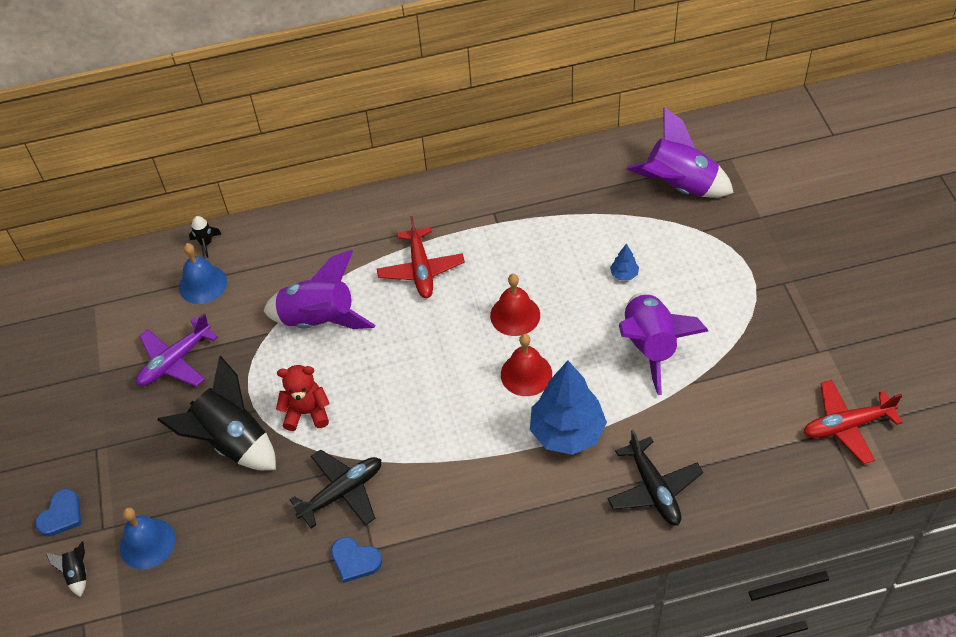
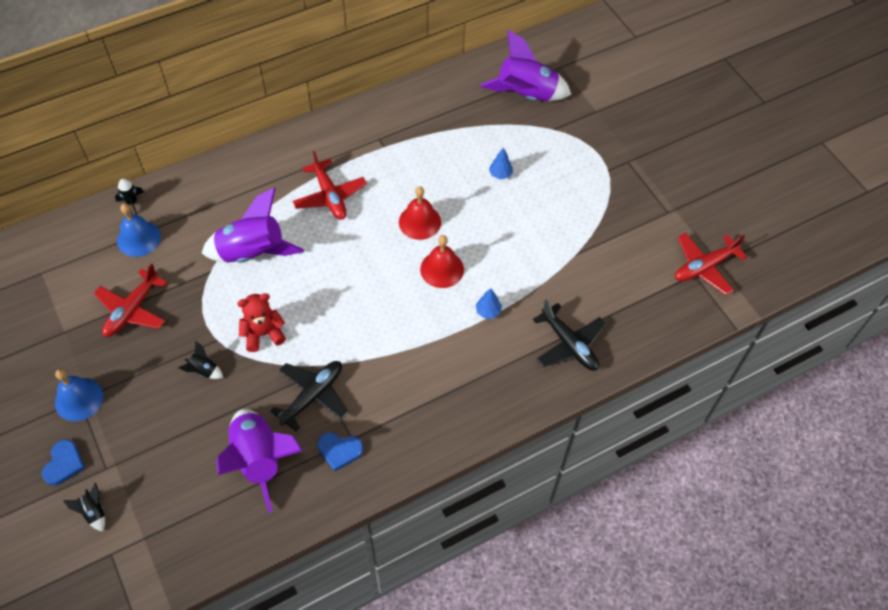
camera: 20 degrees left, 5 degrees up
blue bell [120,507,175,569] -> blue bell moved to [55,369,103,421]
purple plane [136,313,218,387] -> red plane [94,263,167,337]
black rocket [157,356,276,470] -> black rocket [179,341,223,379], size x0.42
blue tree [530,360,607,455] -> blue tree [476,288,502,319], size x0.41
purple rocket [619,293,708,395] -> purple rocket moved to [217,409,303,513]

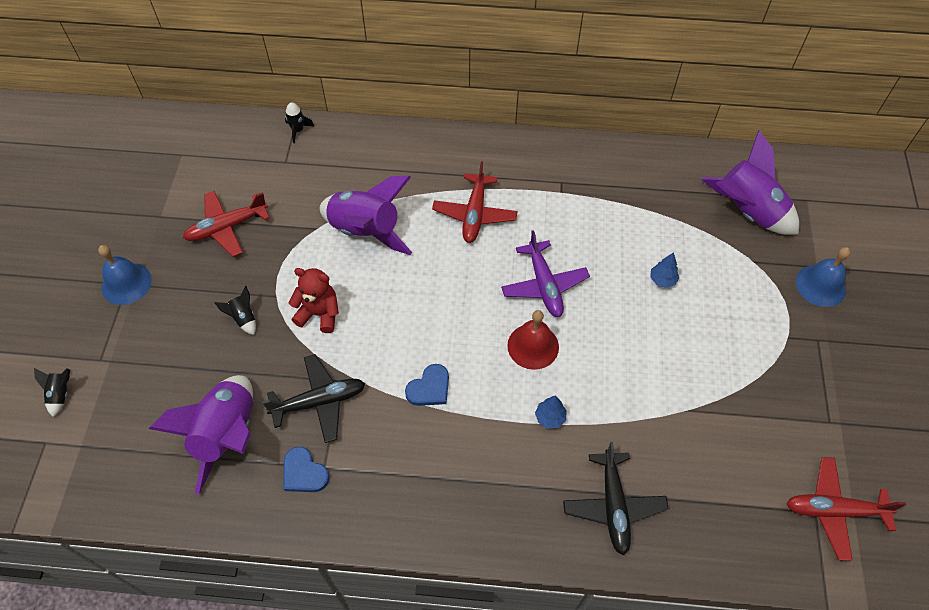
camera: 35 degrees right, 0 degrees up
blue heart [42,440,85,485] -> blue heart moved to [405,364,449,406]
blue bell [117,204,161,257] -> blue bell moved to [796,247,850,307]
red bell [399,187,441,240] -> purple plane [501,230,590,317]

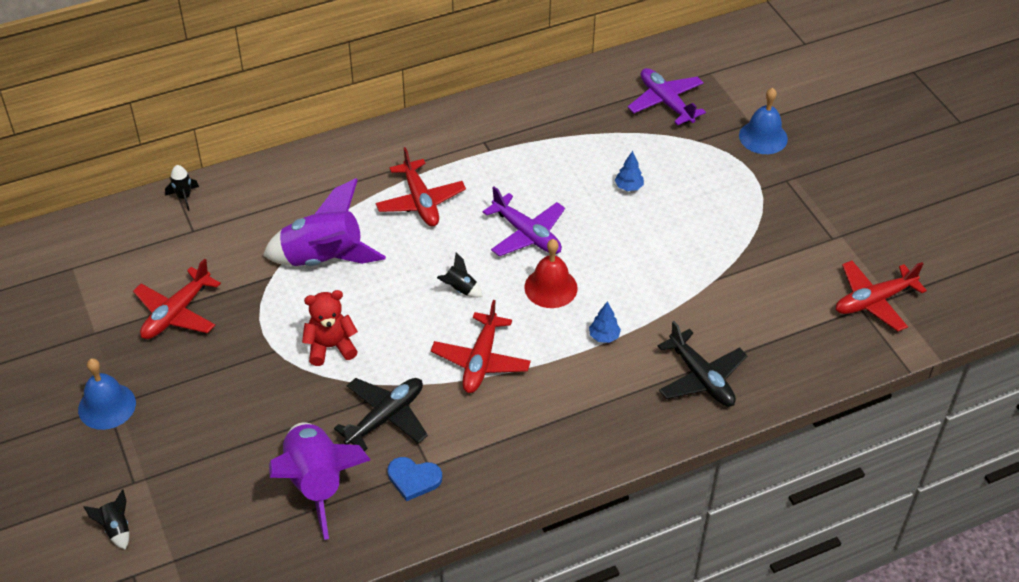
camera: 30 degrees left, 10 degrees down
black rocket [214,286,256,335] -> black rocket moved to [437,252,483,298]
blue heart [405,364,449,406] -> red plane [431,300,531,393]
purple rocket [701,130,799,235] -> purple plane [628,68,706,125]

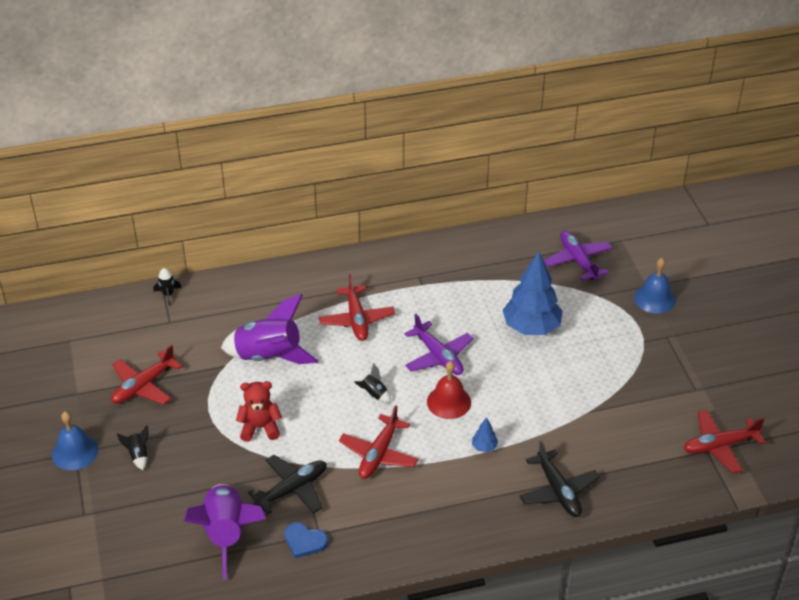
camera: 10 degrees right, 5 degrees down
black rocket [84,490,129,550] -> black rocket moved to [117,425,149,470]
blue tree [615,151,644,191] -> blue tree [503,251,563,335], size x2.43

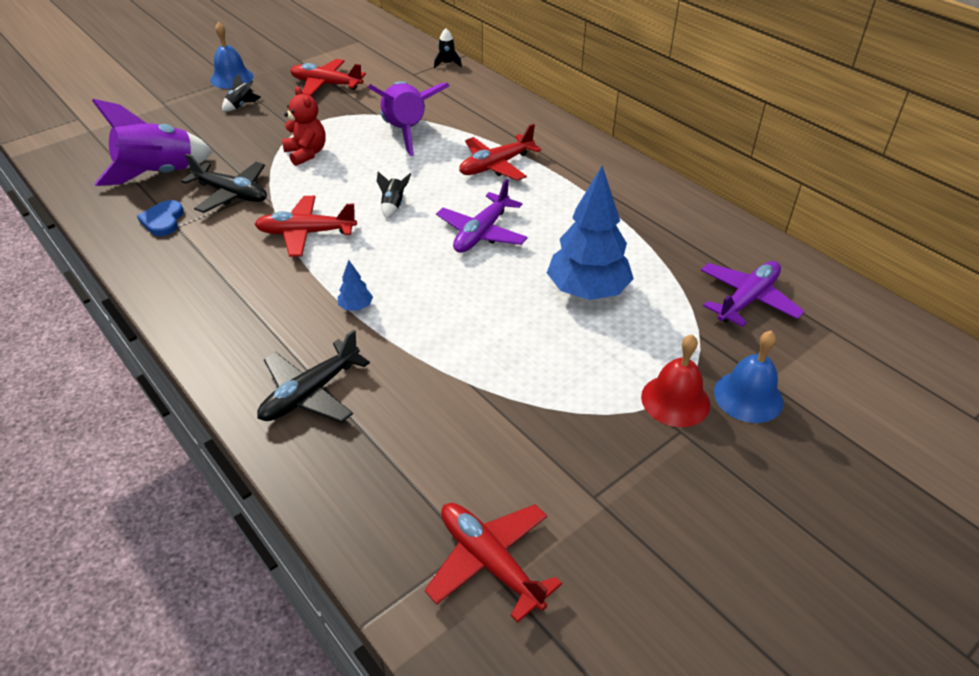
camera: 65 degrees right, 0 degrees up
red bell [427,361,471,419] -> red bell moved to [641,335,710,427]

